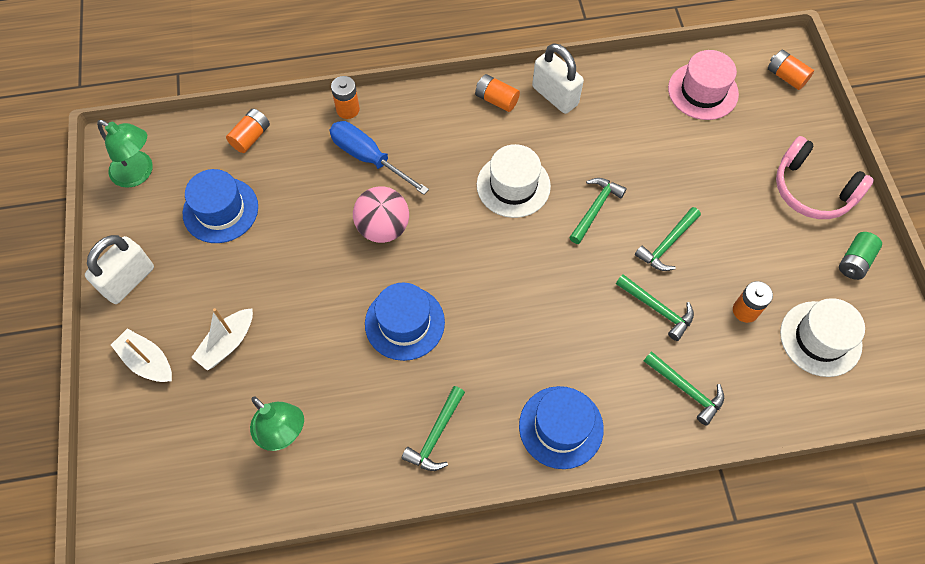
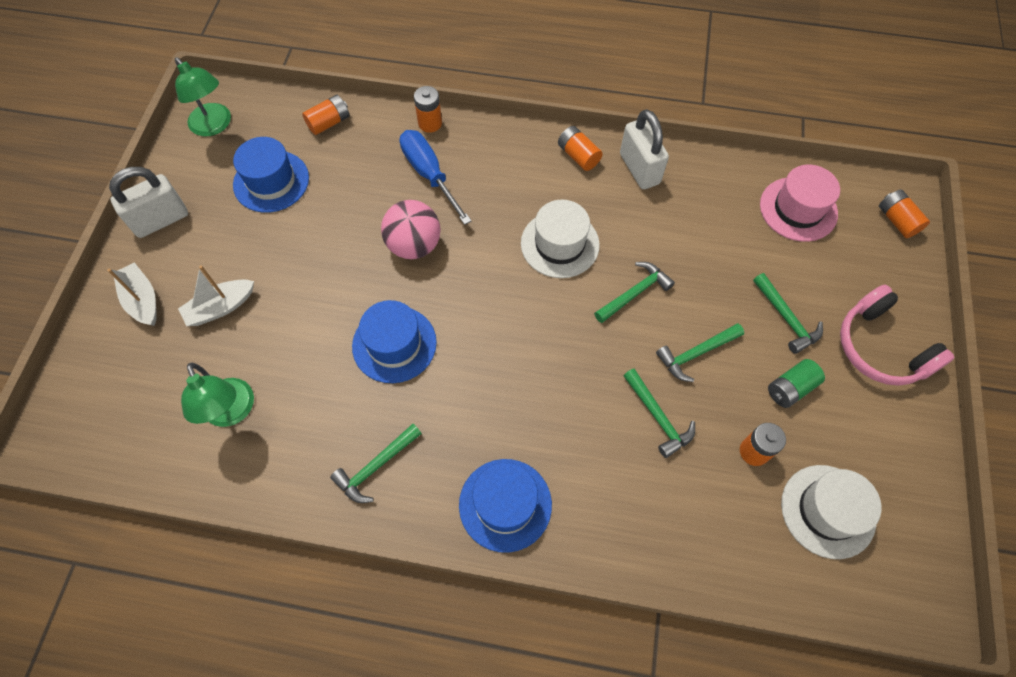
camera: 20 degrees right, 0 degrees up
green hammer [644,351,724,426] -> green hammer moved to [753,273,823,354]
green battery [839,232,882,280] -> green battery moved to [768,359,825,408]

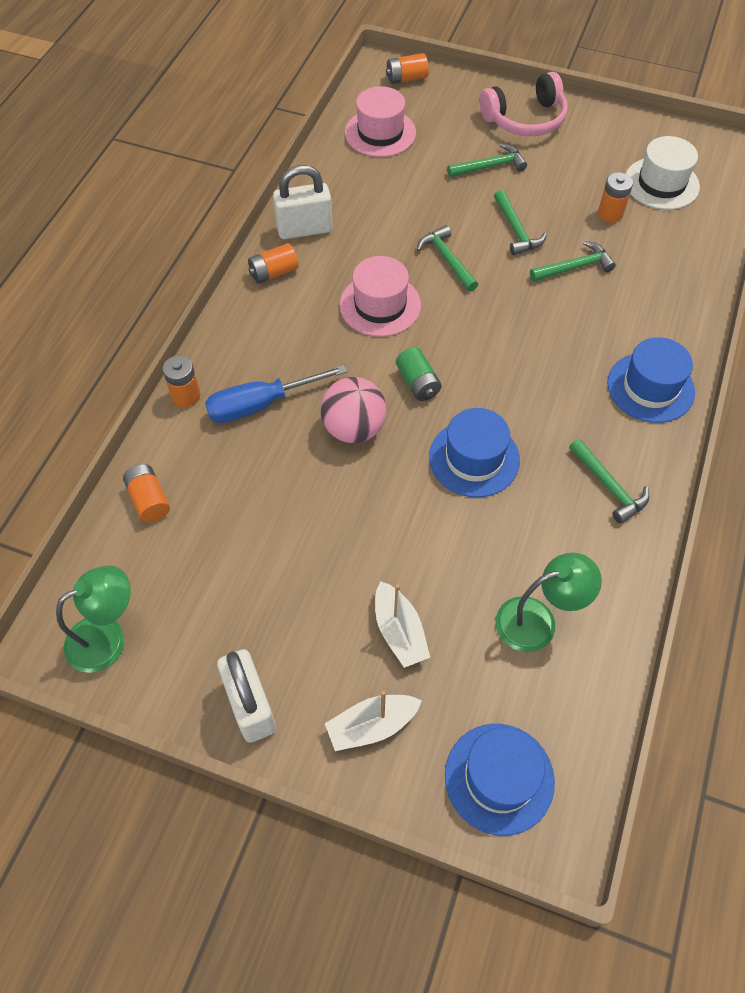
camera: 80 degrees left, 5 degrees down
blue hat [233,137,309,213] -> blue hat moved to [445,724,555,836]
white hat [521,200,600,278] -> pink hat [340,256,421,337]
green battery [768,359,825,408] -> green battery moved to [396,347,442,401]

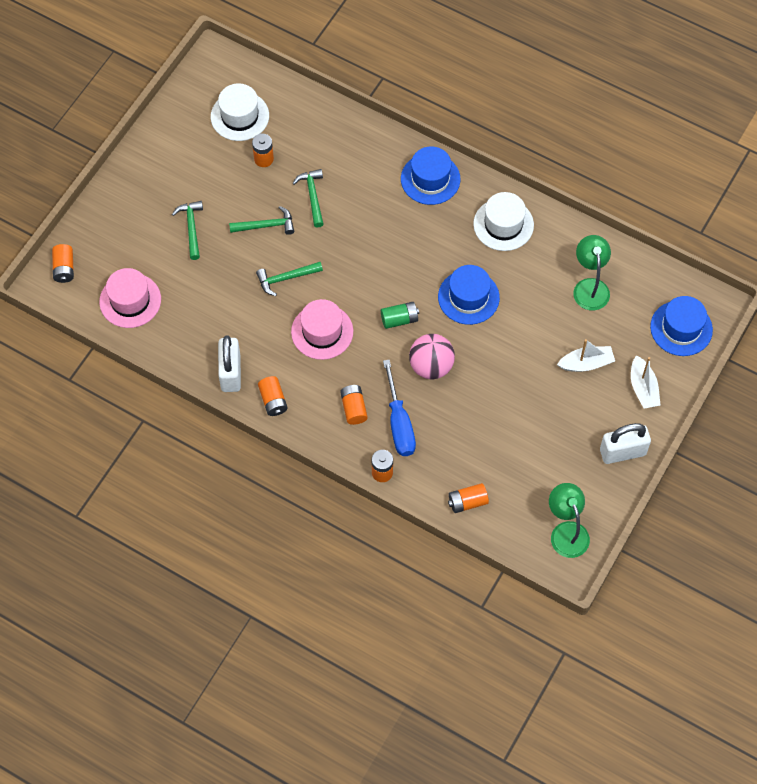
camera: 80 degrees left, 5 degrees up
pink headphones [479,72,568,136] -> none
green hammer [569,439,649,524] -> white hat [473,192,534,251]
none -> orange battery [340,385,368,425]

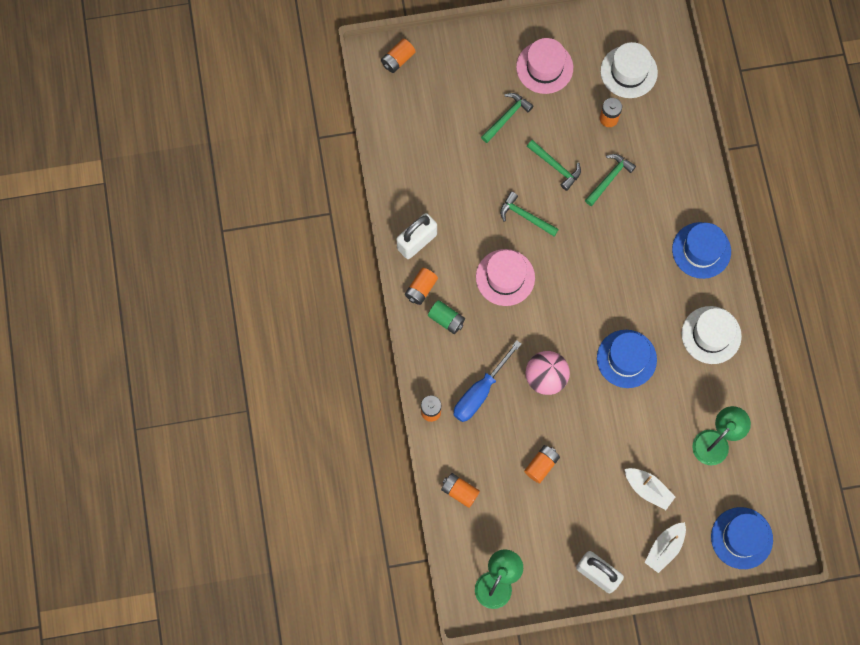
camera: 50 degrees right, 10 degrees up
pink hat [99,268,161,328] -> pink hat moved to [516,38,573,94]
orange battery [340,385,368,425] -> orange battery moved to [524,445,560,483]
green battery [381,302,419,329] -> green battery moved to [428,300,465,334]

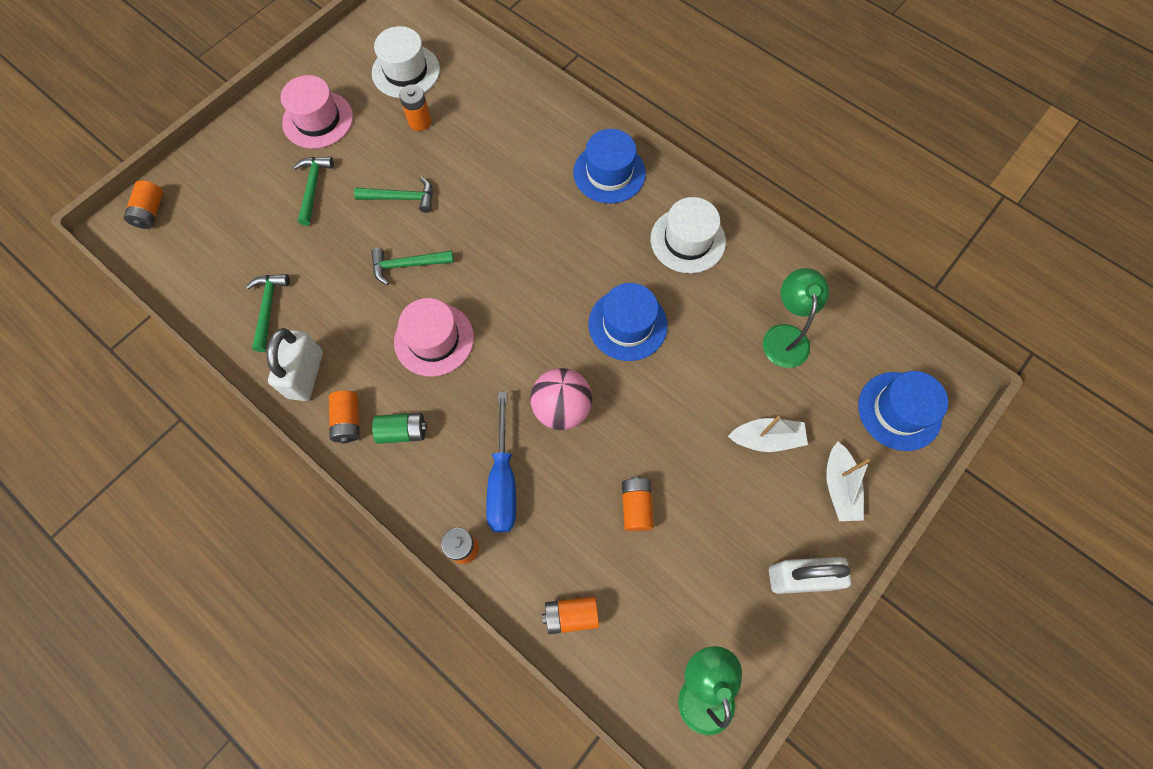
camera: 40 degrees left, 5 degrees down
green hammer [585,154,636,206] -> green hammer moved to [246,274,290,352]

